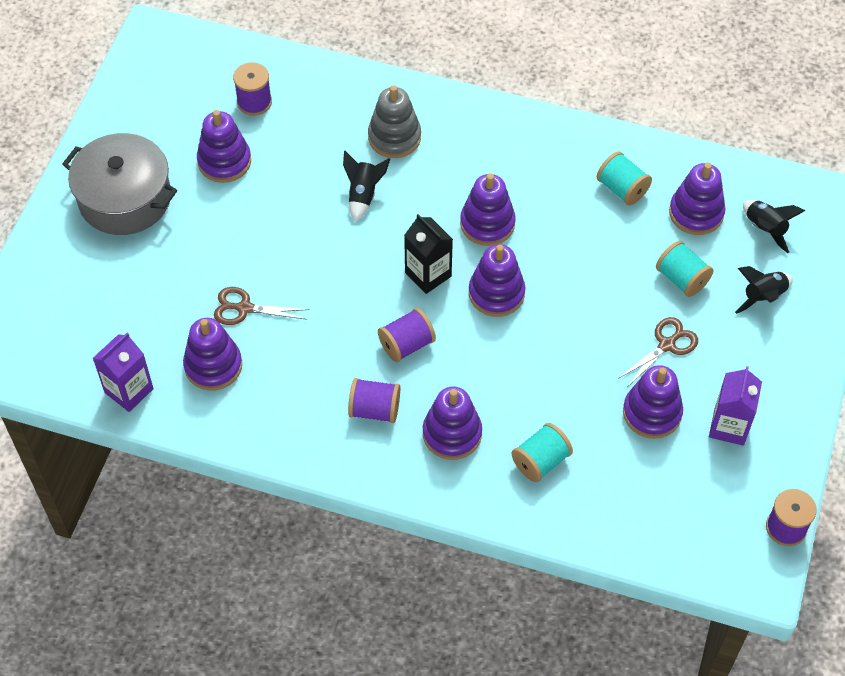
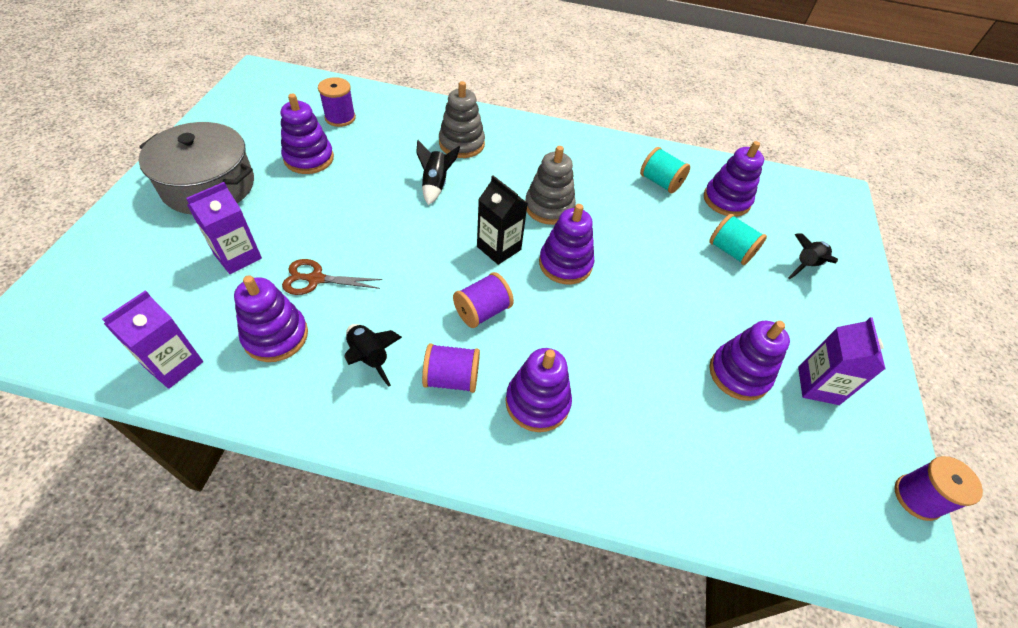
camera: 10 degrees left, 5 degrees down
purple stacking toy [460,173,516,246] -> grey stacking toy [525,146,576,225]
turquoise spool [512,423,573,482] -> none
brown scissors [618,317,698,387] -> none
black rocket [743,200,805,253] -> black rocket moved to [344,324,402,387]
none -> purple carton [186,182,262,274]

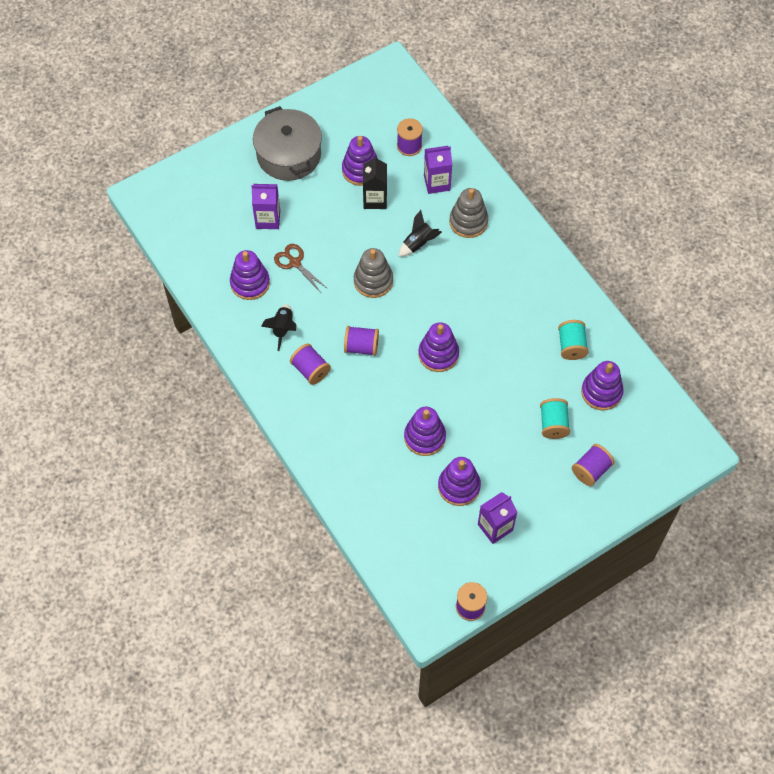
camera: 50 degrees right, 10 degrees up
purple carton [102,290,203,389] -> purple carton moved to [424,146,452,194]
black carton [477,176,528,265] -> black carton moved to [363,156,387,209]
purple stacking toy [505,348,572,432] -> purple stacking toy moved to [404,407,446,456]
grey stacking toy [525,146,576,225] -> grey stacking toy moved to [354,248,393,298]
black rocket [788,233,838,279] -> purple spool [572,444,615,486]

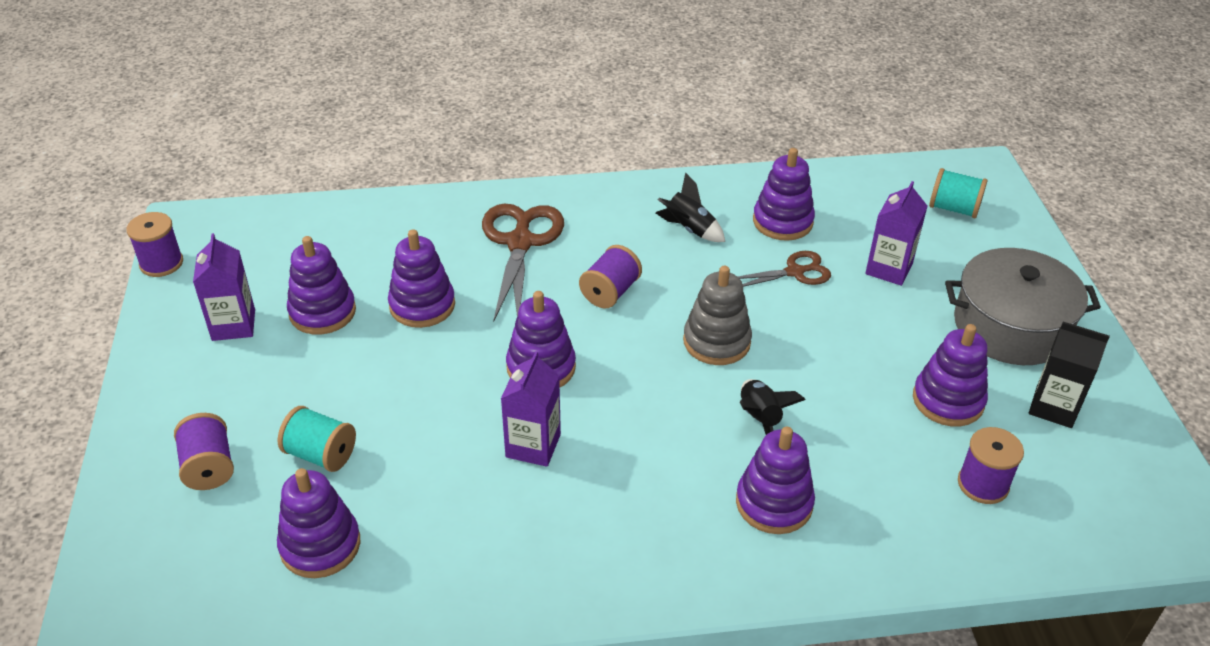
camera: 115 degrees right, 20 degrees down
purple spool [290,344,331,385] -> none
black carton [363,156,387,209] -> black carton moved to [1029,322,1110,428]
purple carton [424,146,452,194] -> purple carton moved to [501,351,561,467]
grey stacking toy [449,188,488,238] -> purple stacking toy [736,427,815,534]
turquoise spool [558,320,589,360] -> turquoise spool moved to [929,168,988,218]
none -> brown scissors [482,204,564,322]

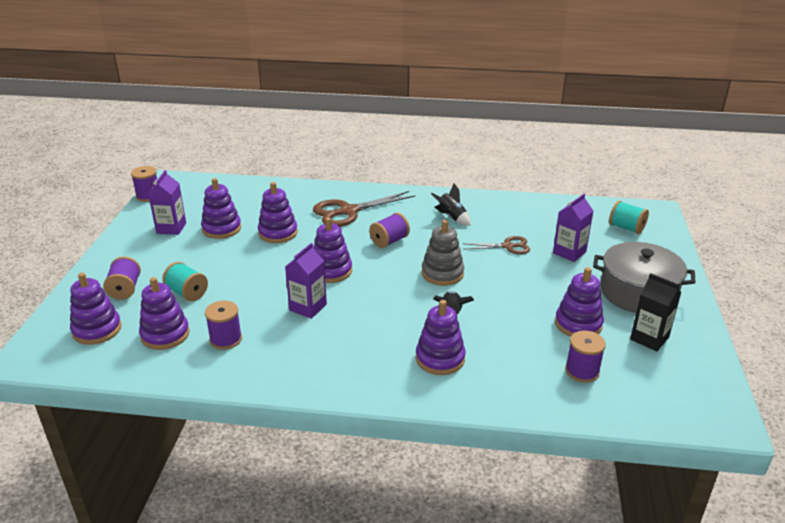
camera: 15 degrees right, 10 degrees down
brown scissors [482,204,564,322] -> brown scissors turned 135 degrees counterclockwise [313,191,416,227]
purple stacking toy [753,148,815,241] -> purple stacking toy moved to [70,272,122,345]
none -> purple spool [205,301,242,350]

